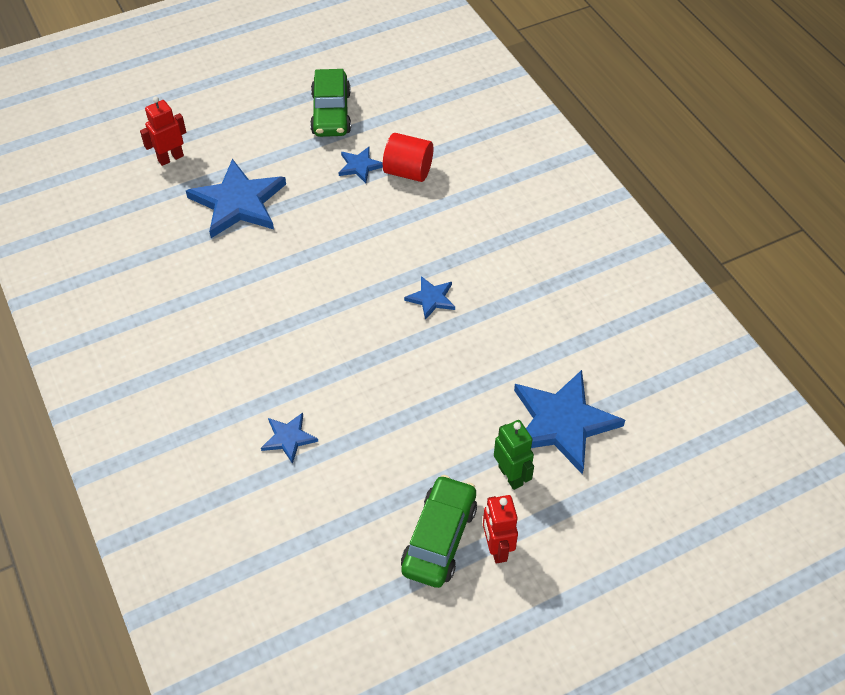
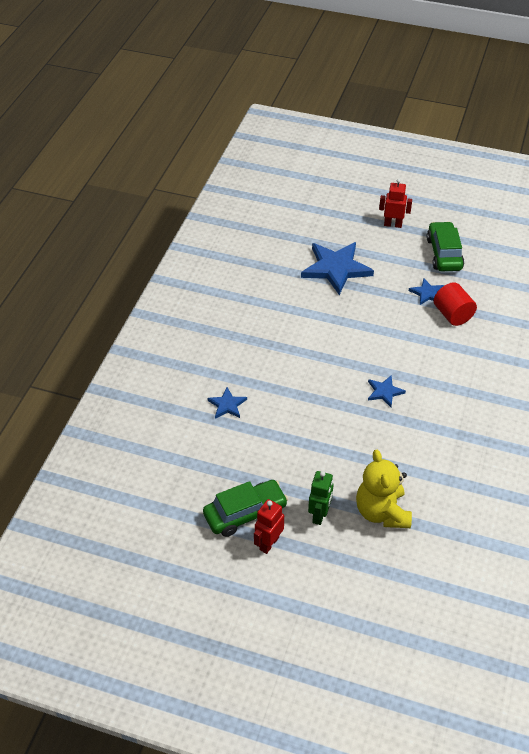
camera: 45 degrees right, 5 degrees down
red robot [140,96,186,166] -> red robot moved to [379,179,412,228]
green car [310,69,351,137] -> green car turned 135 degrees clockwise [426,221,464,271]
blue star [514,370,625,474] -> yellow teddy bear [356,450,412,528]

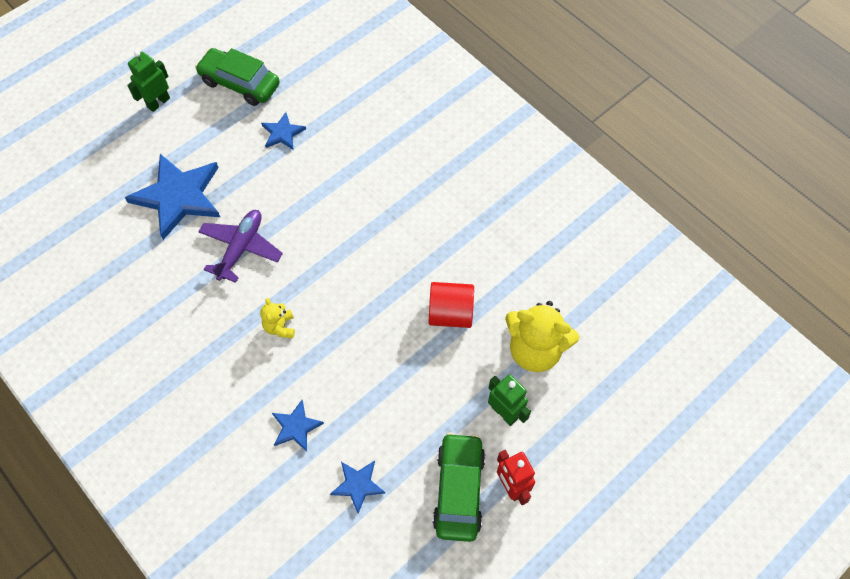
camera: 60 degrees left, 15 degrees up
blue star [368,376,406,407] -> blue star moved to [330,461,386,513]
red robot [379,179,412,228] -> green robot [127,51,170,112]
red cylinder [434,282,477,326] -> red cylinder moved to [429,282,474,328]
none -> purple plane [198,210,283,283]
none -> yellow teddy bear [260,298,295,338]

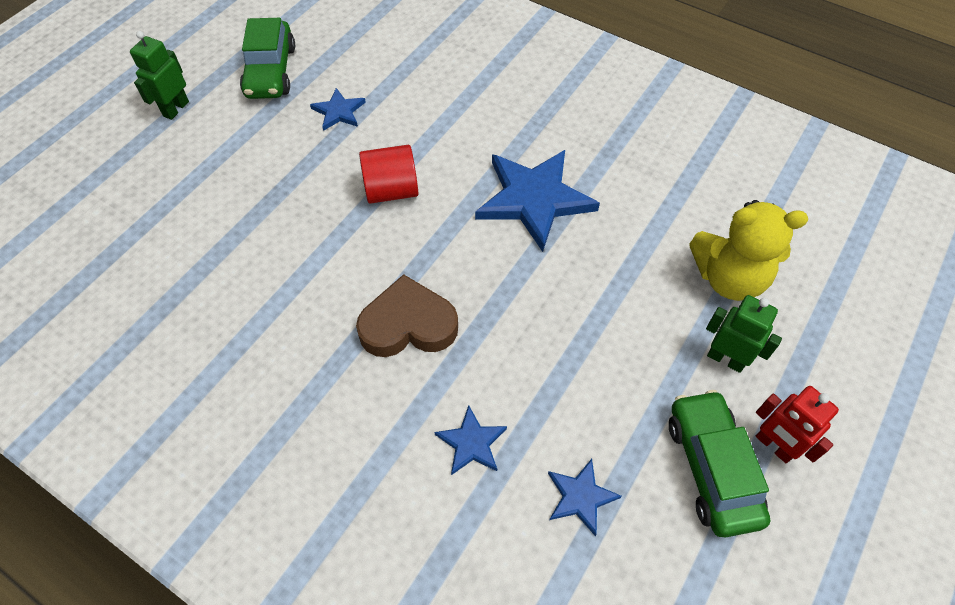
camera: 15 degrees left, 5 degrees down
blue star [125,154,220,240] -> blue star moved to [475,150,600,252]
green car [195,48,280,106] -> green car turned 105 degrees counterclockwise [240,18,295,99]
purple plane [198,210,283,283] -> none
yellow teddy bear [260,298,295,338] -> brown heart [356,274,458,357]
red cylinder [429,282,474,328] -> red cylinder moved to [359,145,418,204]

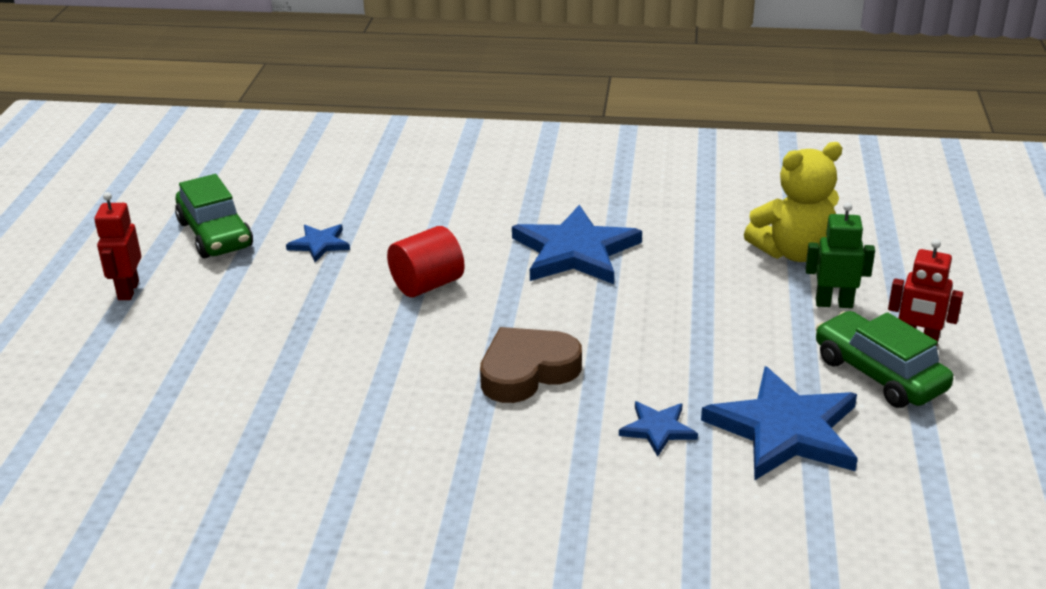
camera: 25 degrees left, 25 degrees down
green robot [130,31,189,120] -> red robot [94,192,141,300]
blue star [548,459,622,536] -> blue star [701,366,858,480], size x2.05

